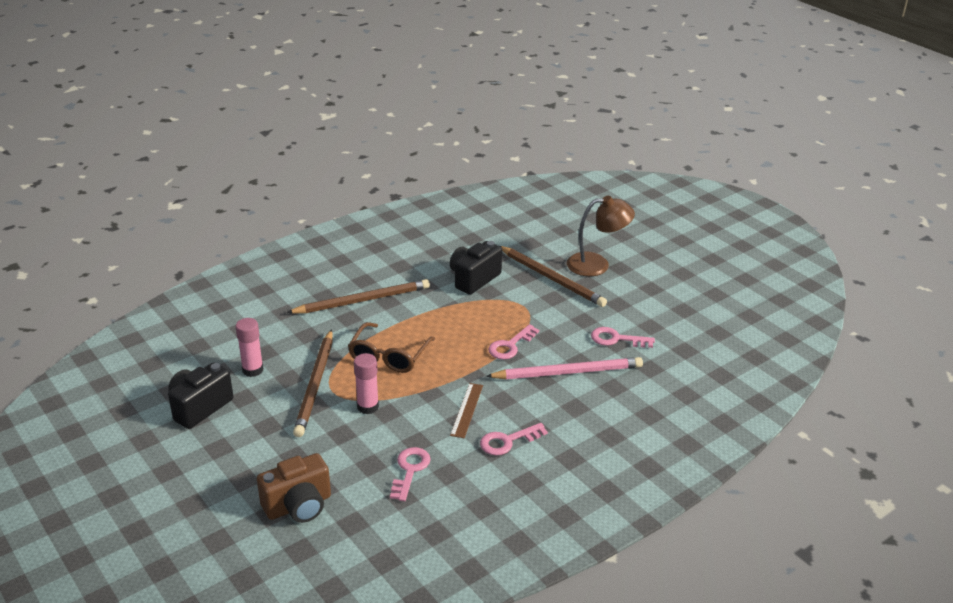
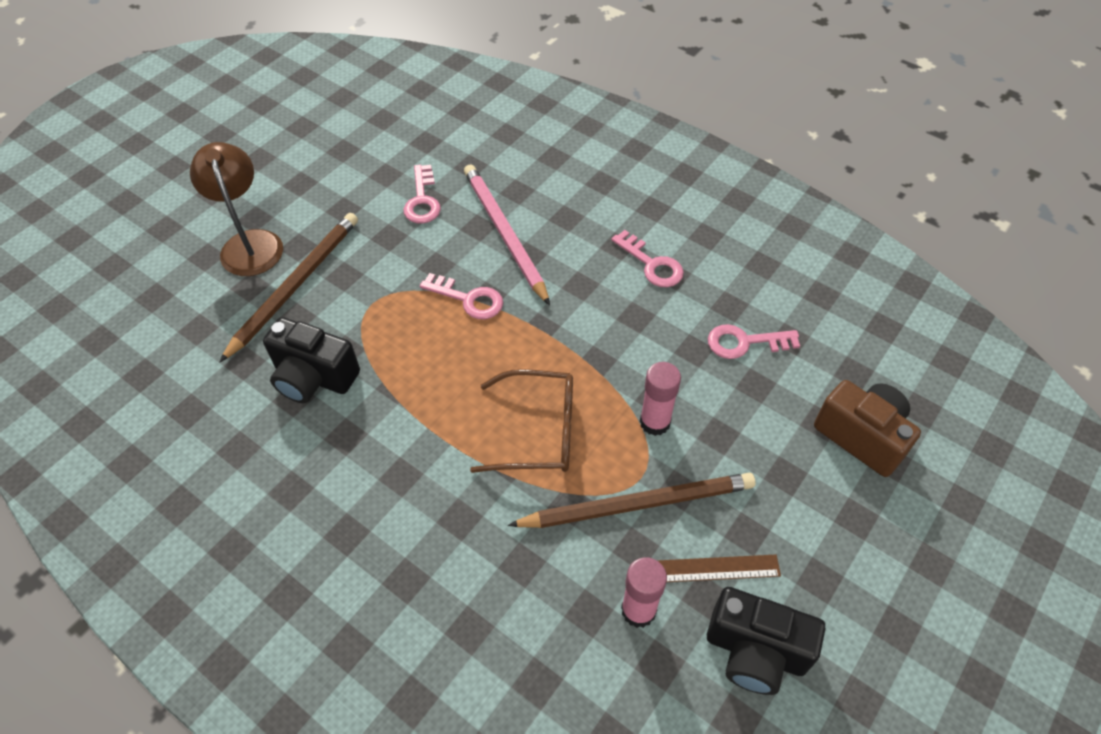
camera: 105 degrees left, 20 degrees up
brown pencil [286,279,430,314] -> none
brown ruler [450,383,483,438] -> brown ruler moved to [657,555,781,582]

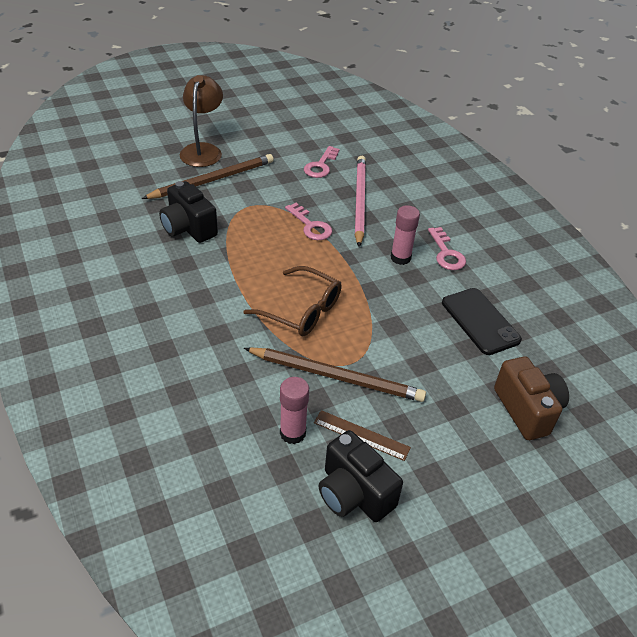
camera: 25 degrees right, 10 degrees down
pink glue stick [640,362,681,436] -> pink glue stick moved to [391,205,420,265]
pink key [708,324,800,359] -> black phone [442,288,522,355]

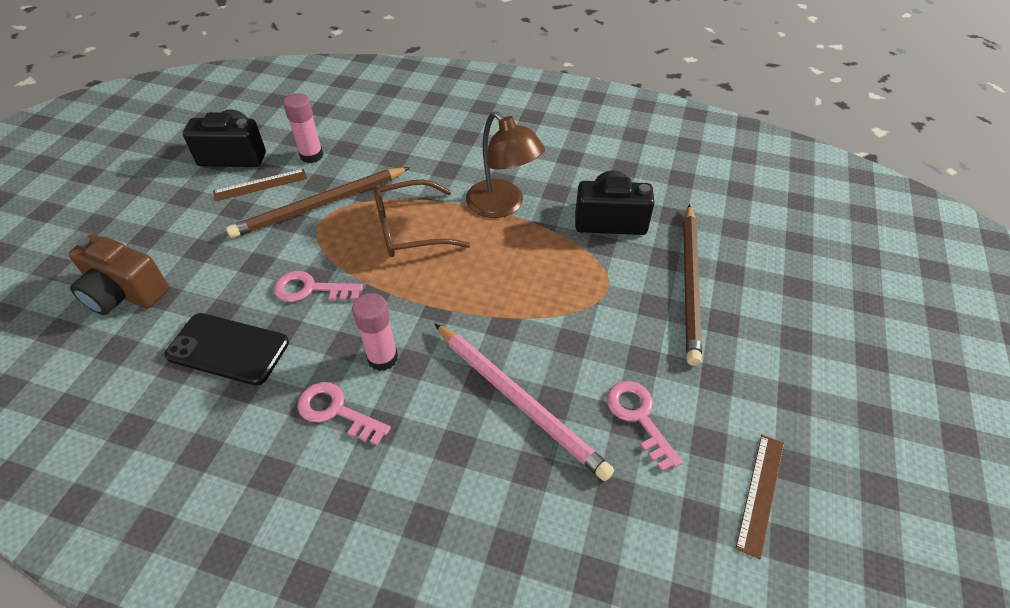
camera: 135 degrees right, 5 degrees up
brown lamp [180,75,223,167] -> brown lamp moved to [466,112,545,218]
pink key [285,203,332,240] -> pink key moved to [274,271,363,302]
none -> brown ruler [735,435,784,559]

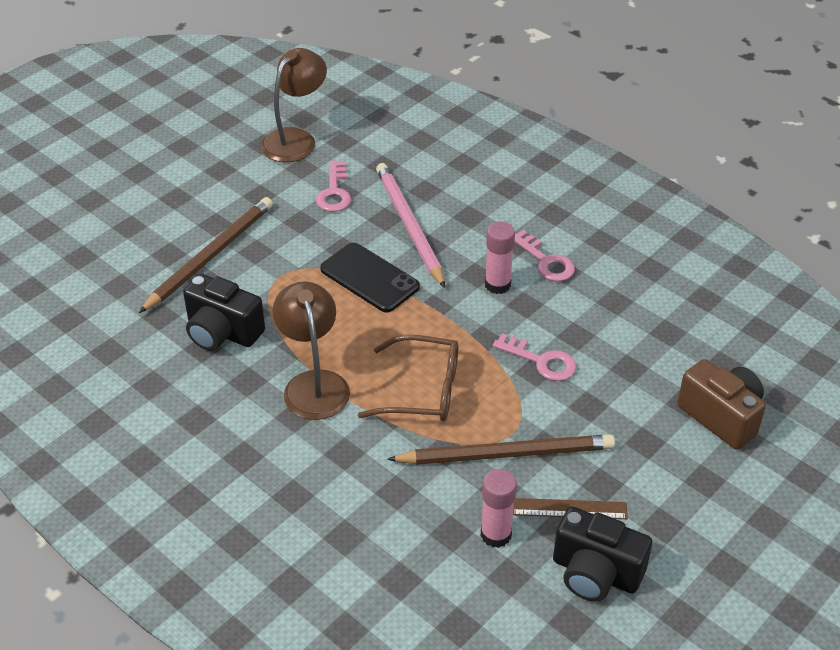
camera: 155 degrees left, 5 degrees down
black phone [164,313,289,385] -> black phone moved to [320,243,420,312]
brown ruler [735,435,784,559] -> brown lamp [261,48,327,162]

